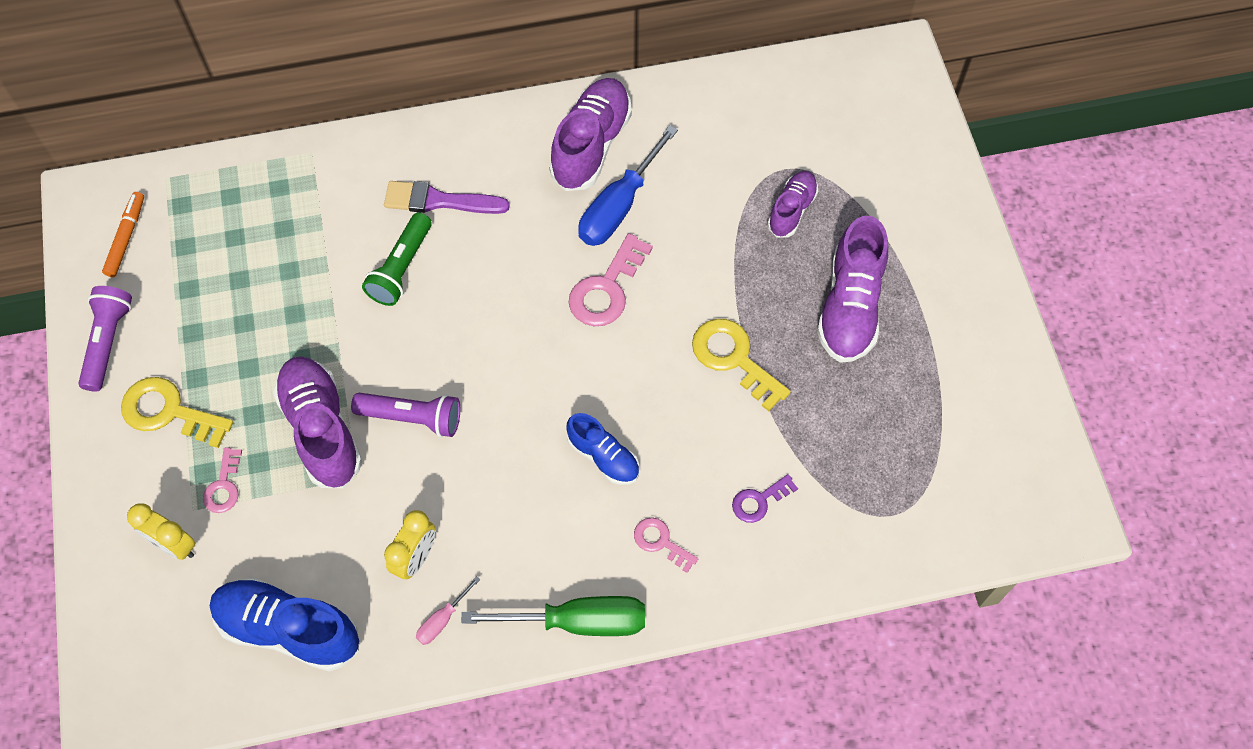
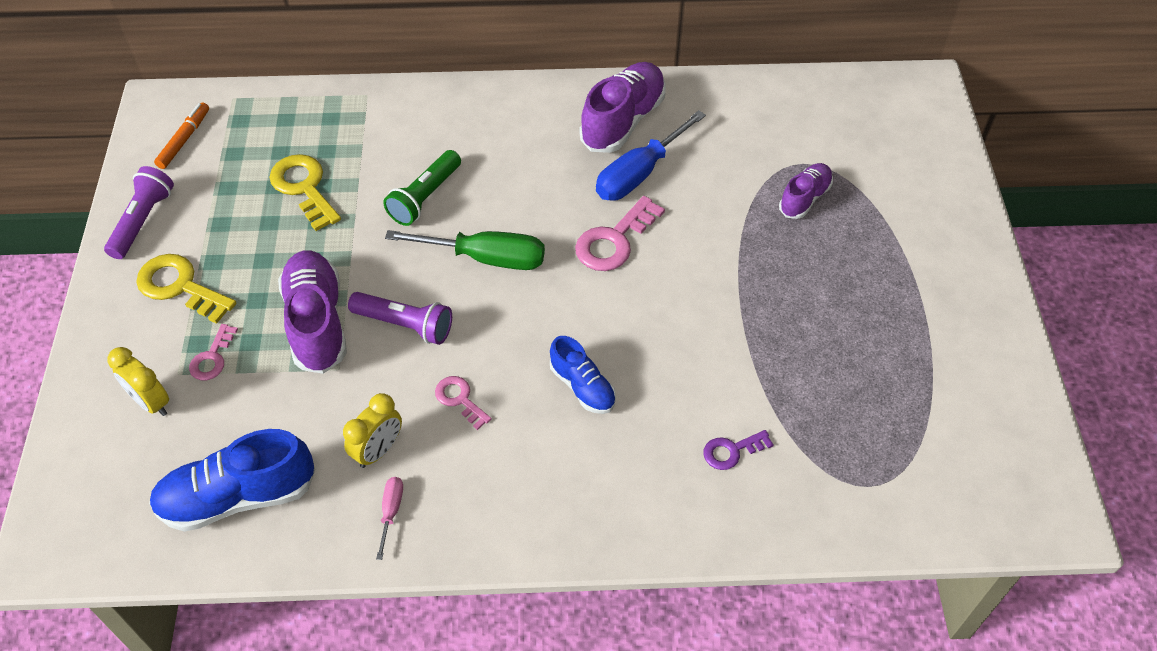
camera: 10 degrees right, 10 degrees down
blue shoe [210,578,359,671] -> blue shoe turned 45 degrees counterclockwise [149,429,315,532]
purple brush [384,181,510,214] -> none
pink screwdriver [416,576,480,645] -> pink screwdriver turned 135 degrees clockwise [376,477,403,560]
green screwdriver [461,596,645,636] -> green screwdriver moved to [385,230,545,270]
pink key [634,517,698,573] -> pink key moved to [435,376,491,430]
yellow key [692,319,791,411] -> yellow key moved to [269,154,341,231]
purple shoe [817,216,888,363] -> none

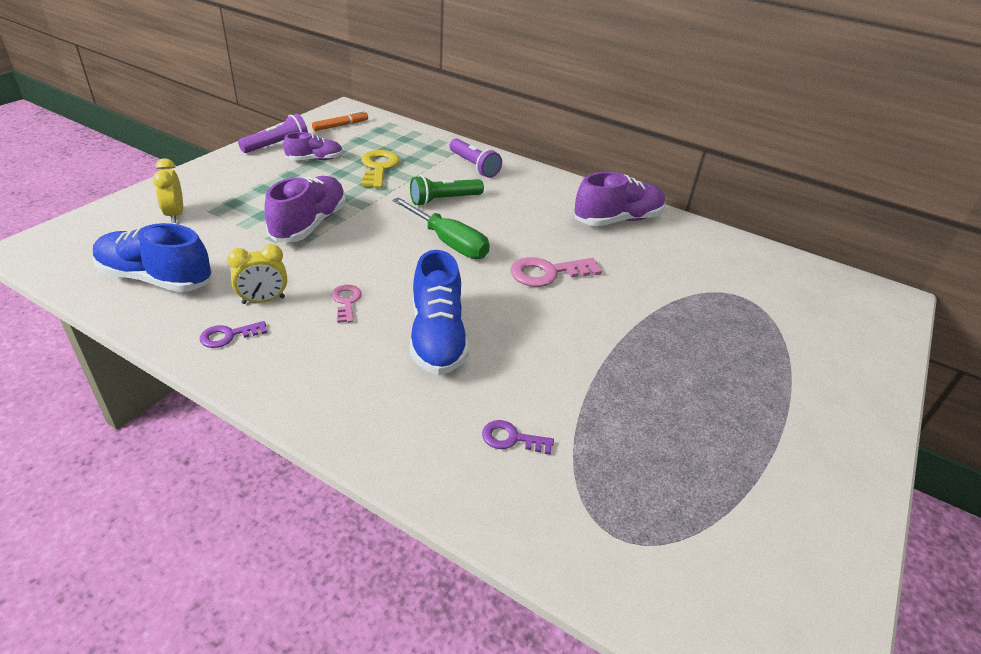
camera: 30 degrees right, 15 degrees down
yellow key [136,254,236,324] -> none
pink key [189,324,238,380] -> none
purple flashlight [348,292,452,345] -> purple flashlight moved to [450,138,502,178]
pink screwdriver [376,477,403,560] -> purple key [200,321,267,348]
blue shoe [550,336,616,414] -> blue shoe [410,250,469,375], size x1.70
blue screwdriver [596,110,706,201] -> none
purple shoe [779,163,833,219] -> purple shoe moved to [283,132,343,160]

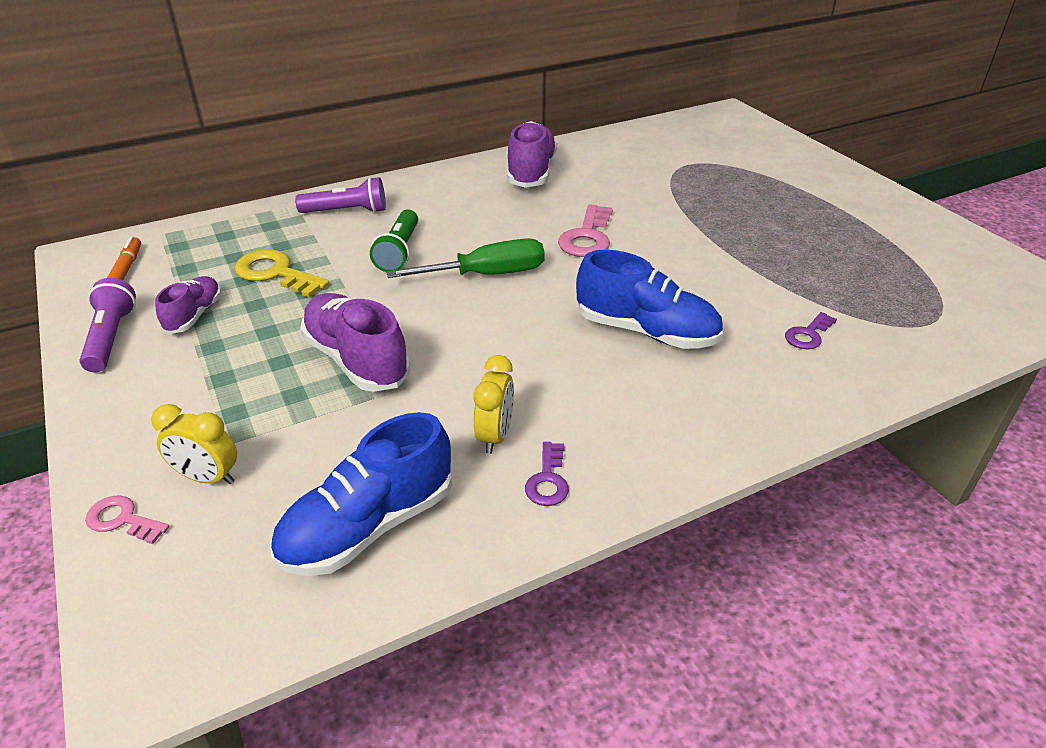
camera: 55 degrees left, 0 degrees up
pink key [331,285,362,323] -> pink key moved to [85,495,170,544]

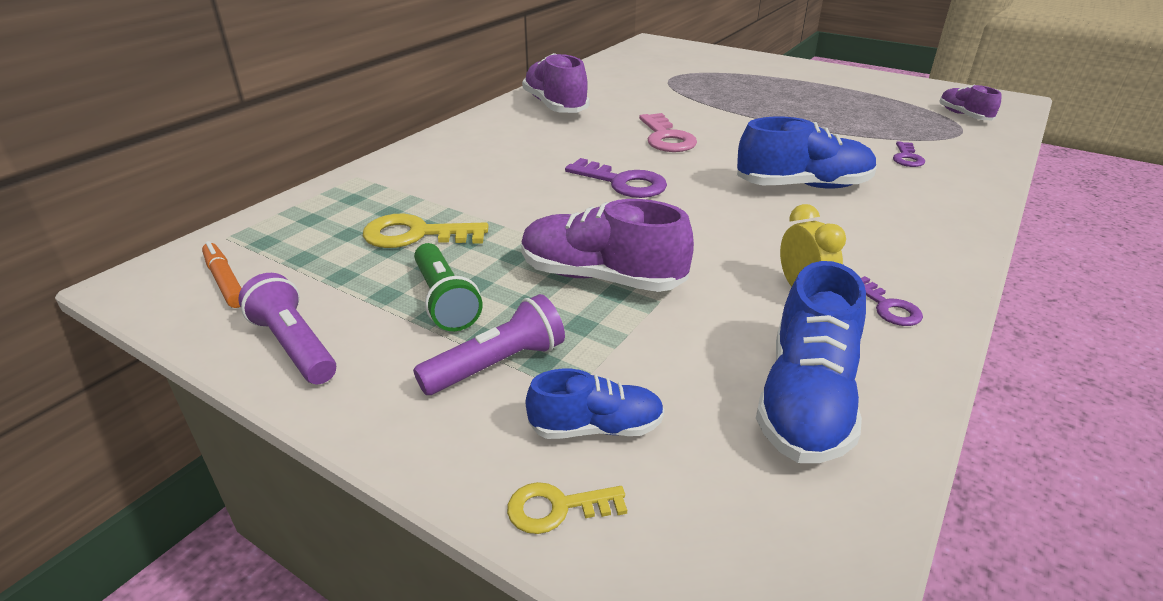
camera: 30 degrees left, 5 degrees down
pink key [85,495,170,544] -> yellow key [507,482,627,534]
yellow clock [151,404,237,484] -> blue shoe [526,369,665,439]
purple shoe [155,276,221,334] -> purple shoe moved to [939,85,1002,120]
purple flashlight [295,177,386,213] -> purple flashlight moved to [413,294,565,395]
green flashlight [370,209,418,272] -> green flashlight moved to [414,243,482,331]
green screwdriver [386,238,545,278] -> purple key [565,158,667,198]

